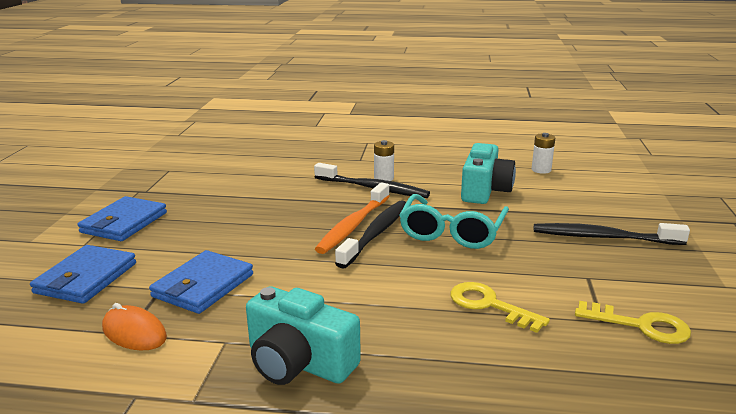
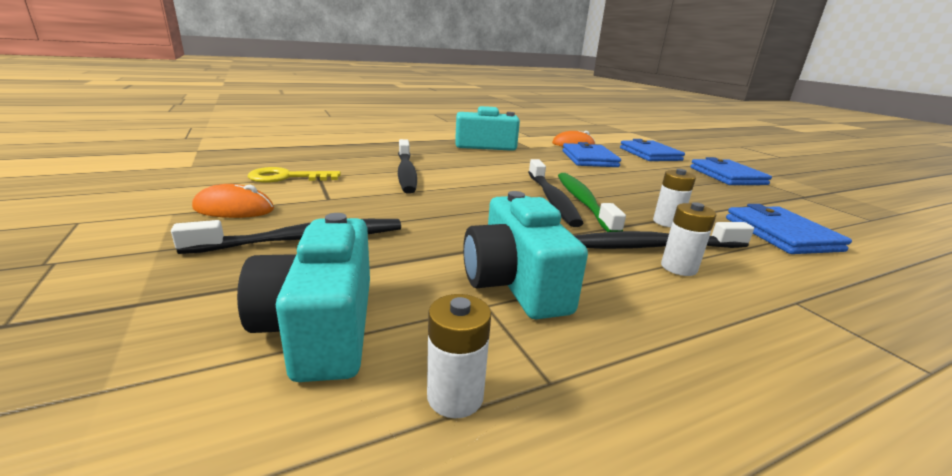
camera: 145 degrees right, 0 degrees up
orange toothbrush [315,182,390,254] -> green toothbrush [558,173,626,232]
turquoise glasses [399,194,509,249] -> none
yellow key [451,282,550,333] -> black toothbrush [398,139,417,194]
none -> orange mouse [192,184,274,218]
none -> turquoise camera [237,213,370,382]
none -> white battery [653,169,696,227]
none -> blue wallet [726,204,852,254]

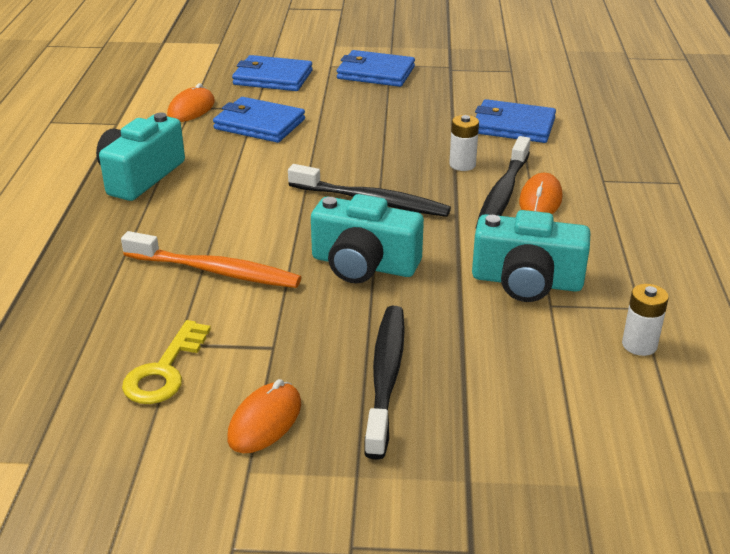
camera: 60 degrees left, 10 degrees up
turquoise camera [237,213,370,382] -> turquoise camera moved to [311,194,424,283]
black toothbrush [398,139,417,194] -> orange toothbrush [121,231,301,288]
green toothbrush [558,173,626,232] -> none
white battery [661,202,716,276] -> orange mouse [519,173,562,214]

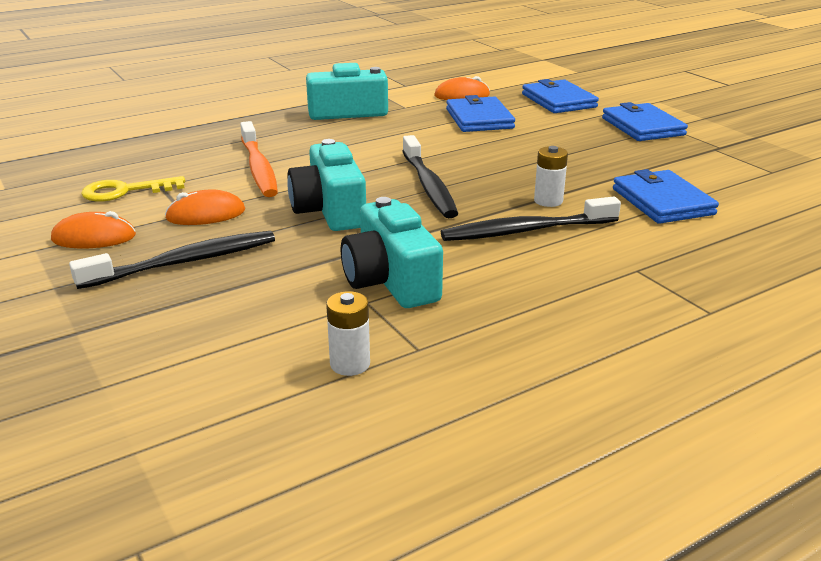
camera: 55 degrees right, 5 degrees down
orange mouse [519,173,562,214] -> orange mouse moved to [165,189,245,225]

